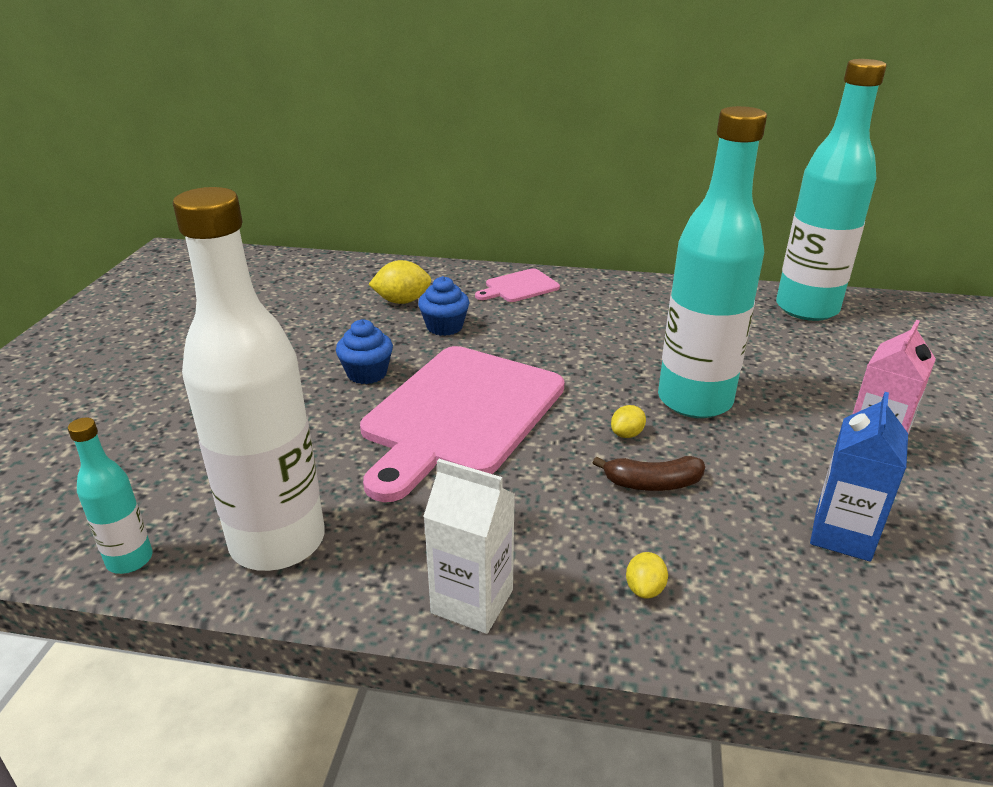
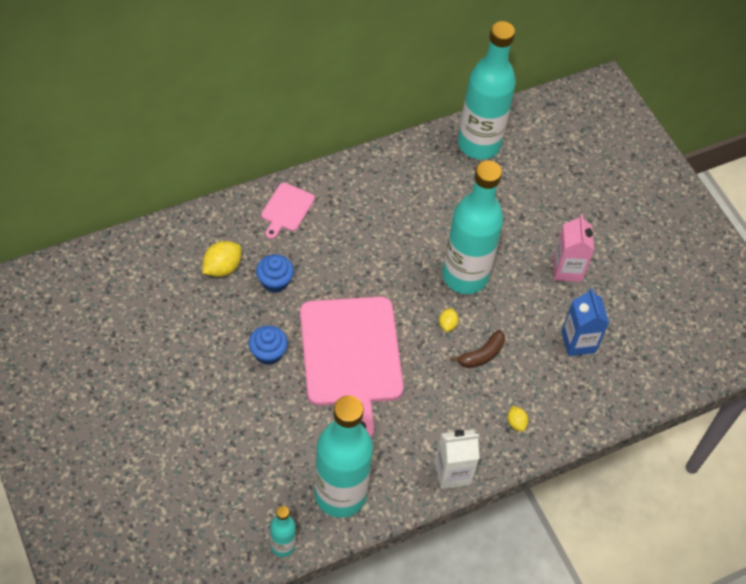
camera: 40 degrees left, 25 degrees up
white bottle [173,187,325,571] -> turquoise bottle [315,396,373,518]

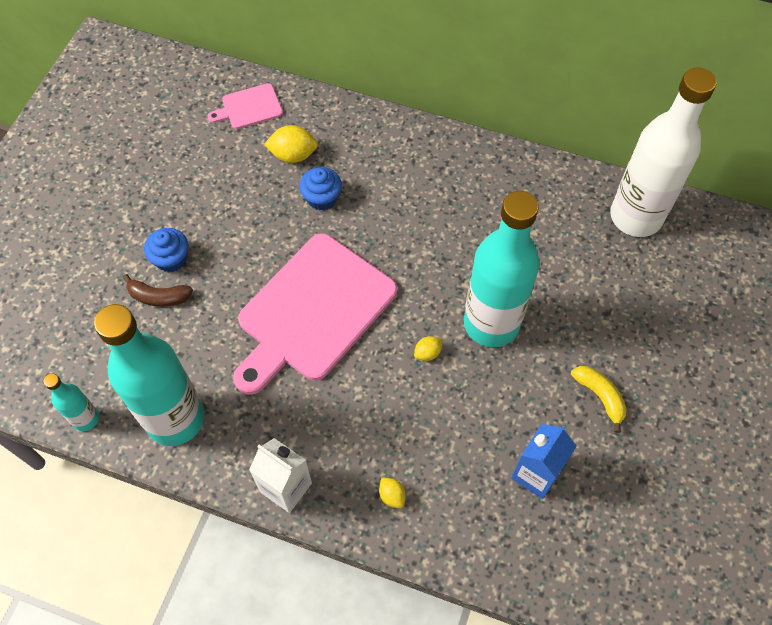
camera: 50 degrees right, 5 degrees up
blue cupcake [249,325,288,365] -> blue cupcake moved to [144,228,188,272]
pink cutting board [261,183,315,239] -> pink cutting board moved to [208,83,283,129]
brown banana [450,330,505,368] -> brown banana moved to [123,274,193,307]
turquoise bottle [458,21,516,160] -> white bottle [610,67,717,237]
yellow lemon [508,406,528,432] -> yellow lemon turned 60 degrees counterclockwise [379,477,406,508]
pink carton [553,214,594,282] -> yellow banana [571,366,627,433]

